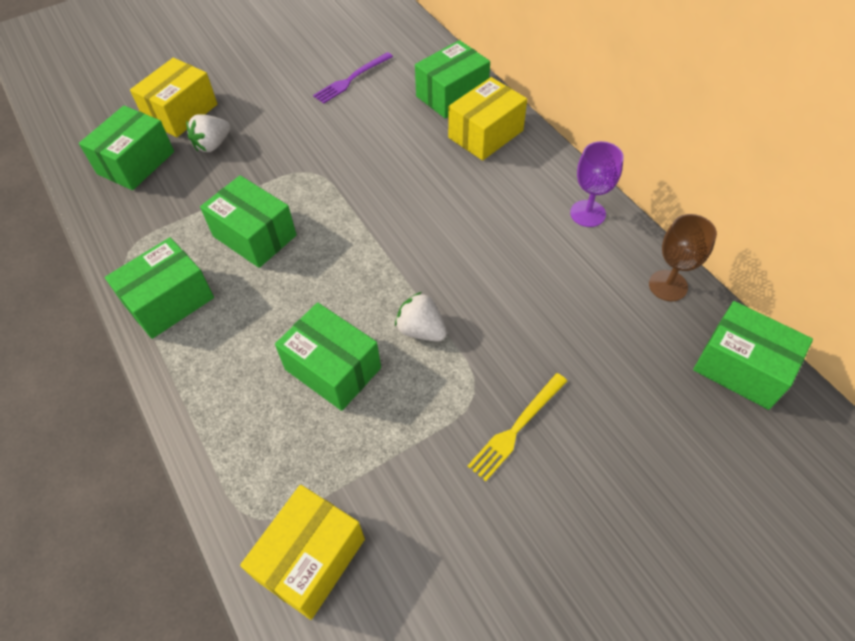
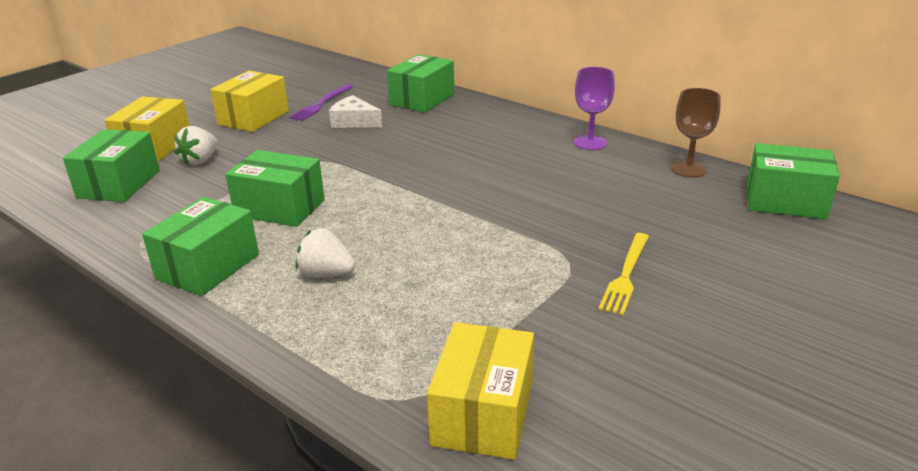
camera: 20 degrees left, 25 degrees down
green box [275,302,381,411] -> none
white strawberry [395,292,447,341] -> white strawberry moved to [296,228,355,278]
yellow box [448,77,527,161] -> yellow box moved to [210,71,289,132]
none -> white cheese [329,95,382,128]

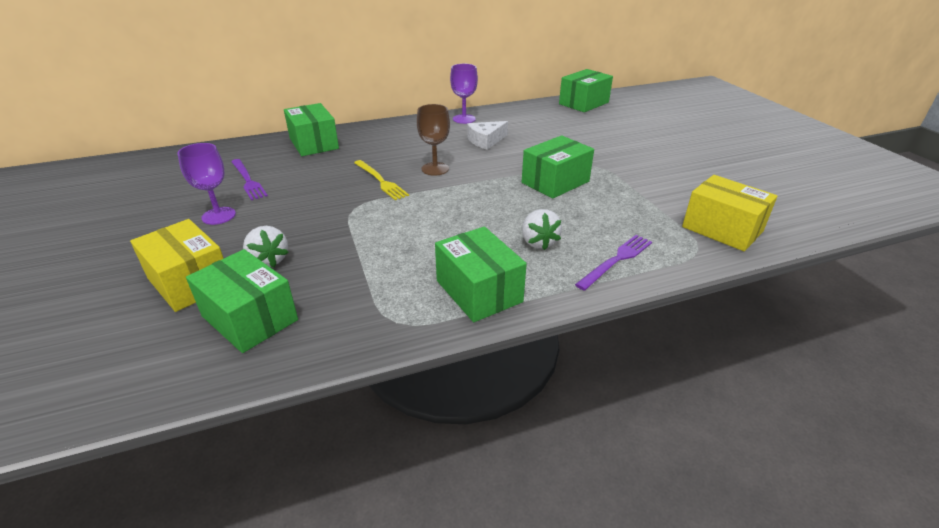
camera: 60 degrees left, 5 degrees up
yellow box [210,71,289,132] -> purple goblet [177,143,236,225]
green box [225,150,325,227] -> green box moved to [522,135,594,199]
white strawberry [296,228,355,278] -> white strawberry turned 60 degrees counterclockwise [522,209,562,250]
white cheese [329,95,382,128] -> white cheese moved to [467,121,508,150]
yellow fork [598,233,649,315] -> yellow fork moved to [354,160,409,200]
brown goblet [671,88,720,177] -> brown goblet moved to [417,104,450,176]
none -> purple fork [575,235,652,291]

